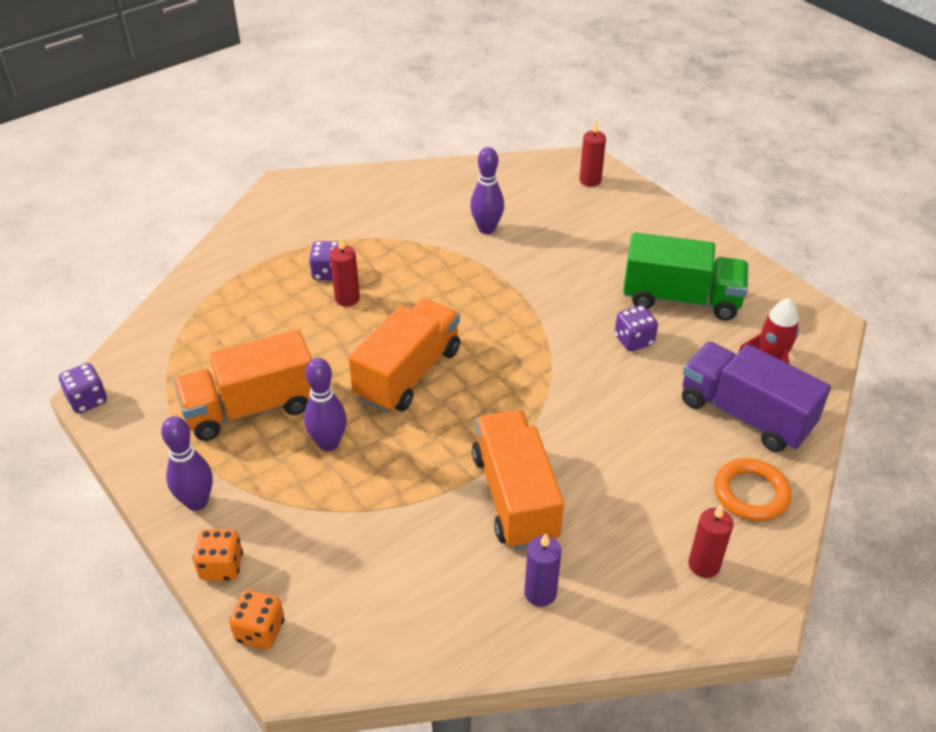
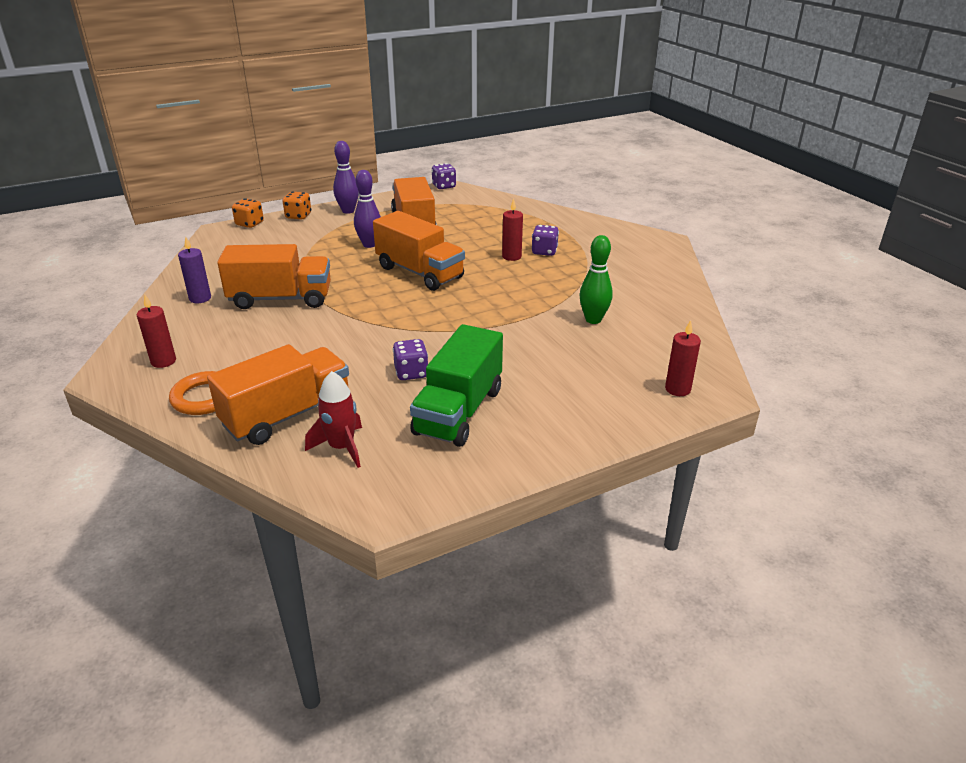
camera: 100 degrees right, 10 degrees down
purple bowling pin [470,147,504,234] -> green bowling pin [579,235,613,324]
purple truck [682,342,831,452] -> orange truck [207,344,349,445]

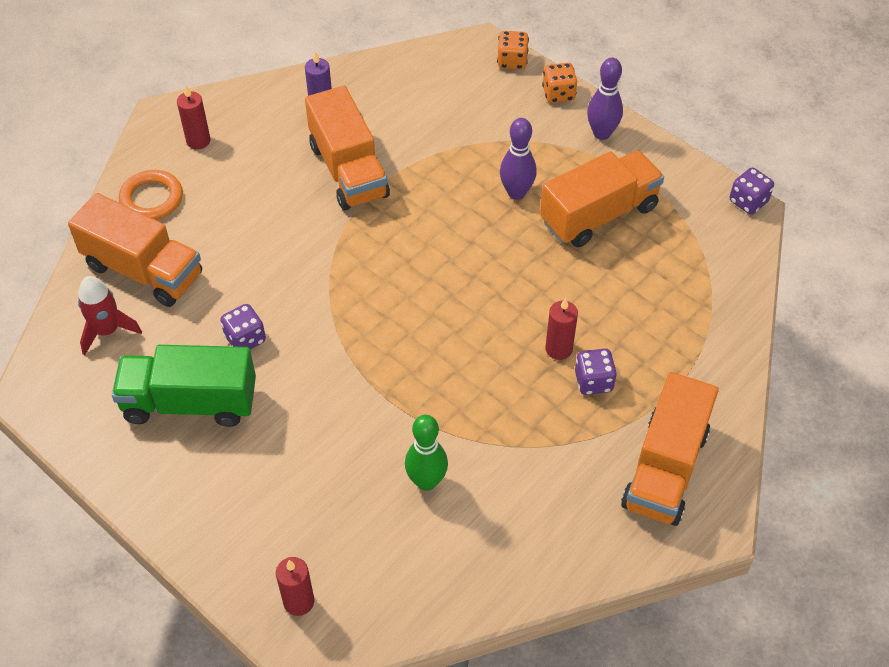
camera: 70 degrees right, 20 degrees up
orange truck [373,211,465,291] -> orange truck moved to [621,372,719,526]

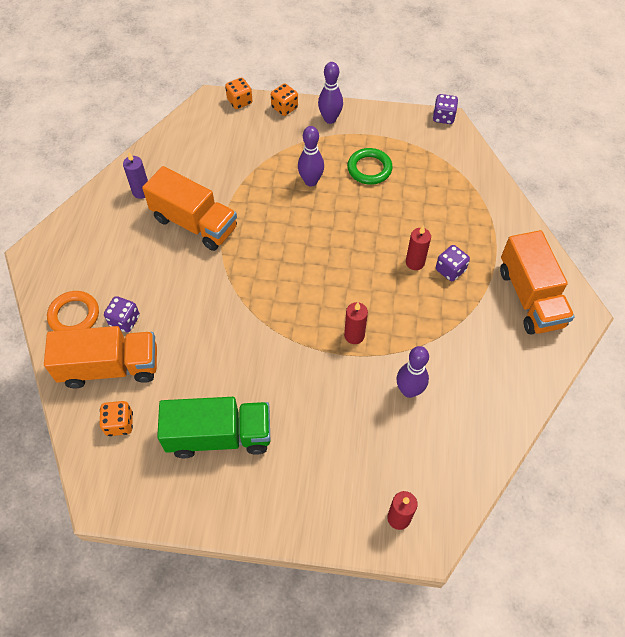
camera: 35 degrees left, 5 degrees up
red rocket [78,276,142,355] -> orange dice [99,401,133,436]
green truck [112,345,256,427] -> green truck turned 150 degrees counterclockwise [157,397,270,458]
red candle [177,86,210,149] -> red candle moved to [344,302,368,344]
purple dice [220,304,266,349] -> purple dice moved to [104,296,140,332]
green bowling pin [405,415,448,491] -> purple bowling pin [397,346,429,398]
orange truck [540,150,664,247] -> green ring [347,148,393,185]

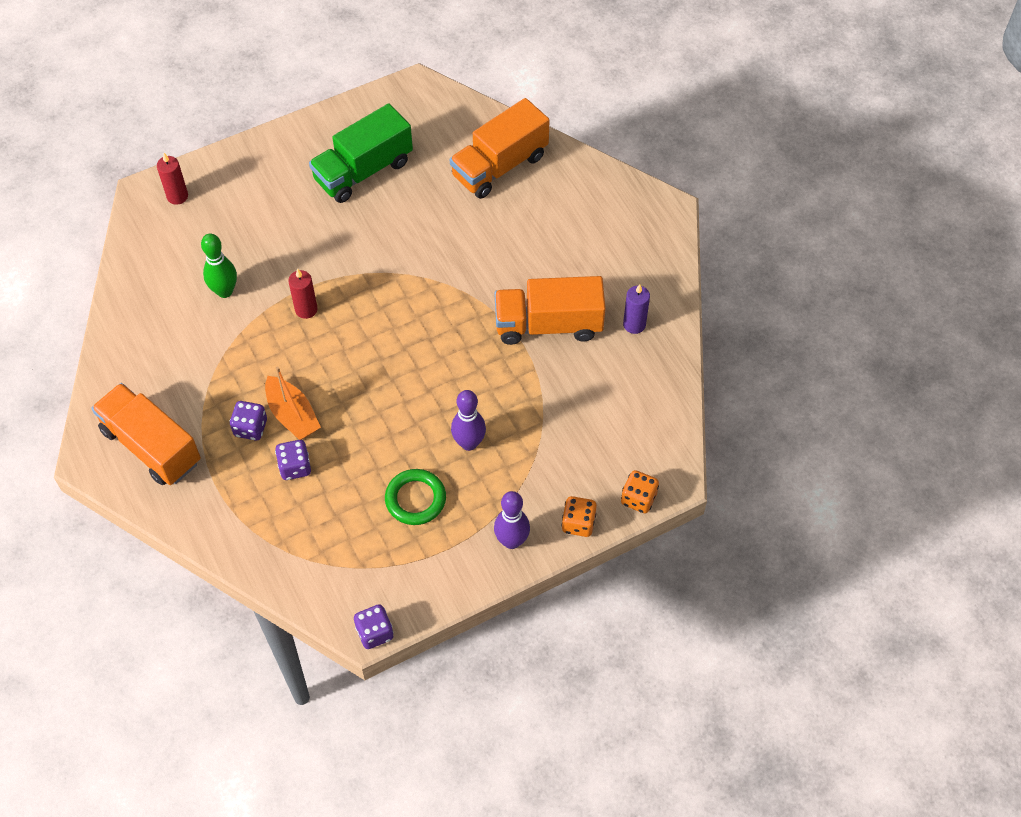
camera: 145 degrees right, 0 degrees up
orange ring [47,291,99,331] -> none
orange dice [99,401,133,436] -> none
purple dice [104,296,140,332] -> purple dice moved to [275,440,311,480]
purple bowling pin [397,346,429,398] -> green bowling pin [201,234,237,298]
red candle [406,226,431,270] -> orange boat [265,367,321,440]

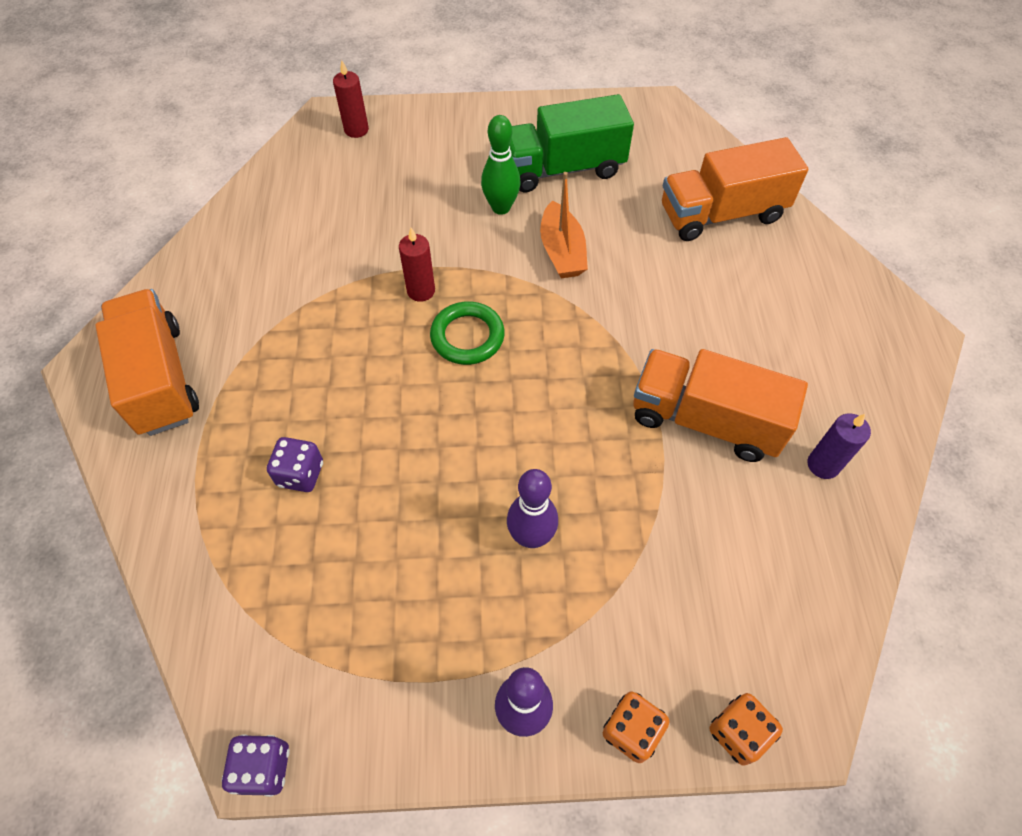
camera: 25 degrees right, 0 degrees up
green bowling pin [201,234,237,298] -> green bowling pin moved to [481,115,521,215]
purple dice [230,401,267,440] -> none
orange boat [265,367,321,440] -> orange boat moved to [540,172,588,278]
green ring [385,469,446,525] -> green ring moved to [430,301,505,365]

